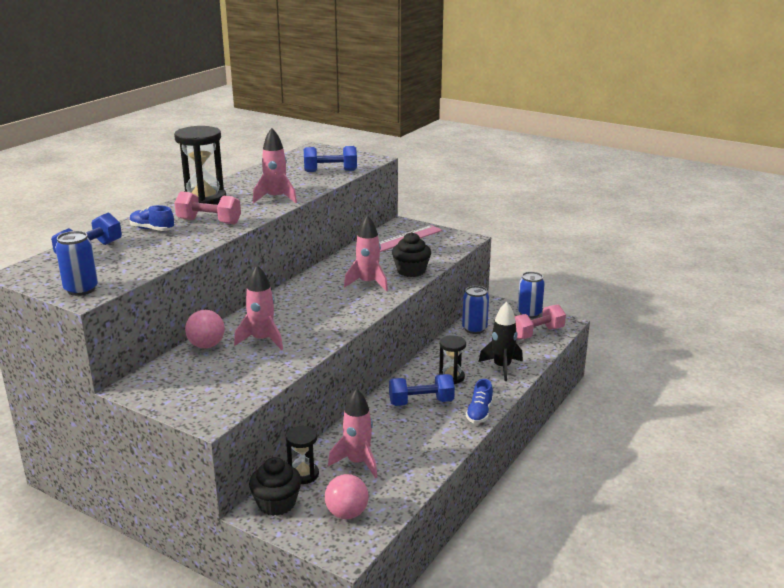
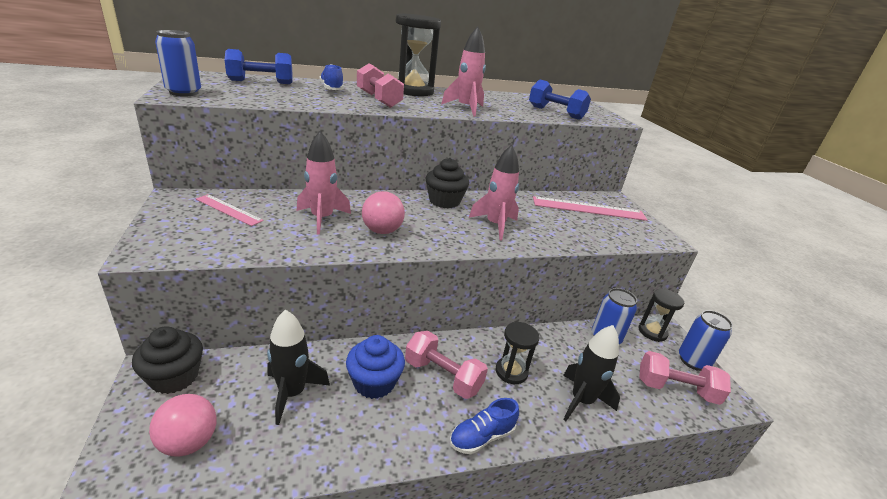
camera: 40 degrees right, 5 degrees up
pink ball [185,310,225,348] -> pink ball moved to [362,191,405,234]
black hourglass [286,426,319,484] -> black hourglass moved to [638,289,684,342]
pink rocket [328,388,377,478] -> black rocket [267,310,330,425]
blue dumbbell [389,374,455,406] -> pink dumbbell [405,331,488,399]
black cupcake [392,232,431,277] -> black cupcake moved to [425,158,469,208]
none -> pink ruler [196,194,264,226]
none -> blue cupcake [346,335,405,399]

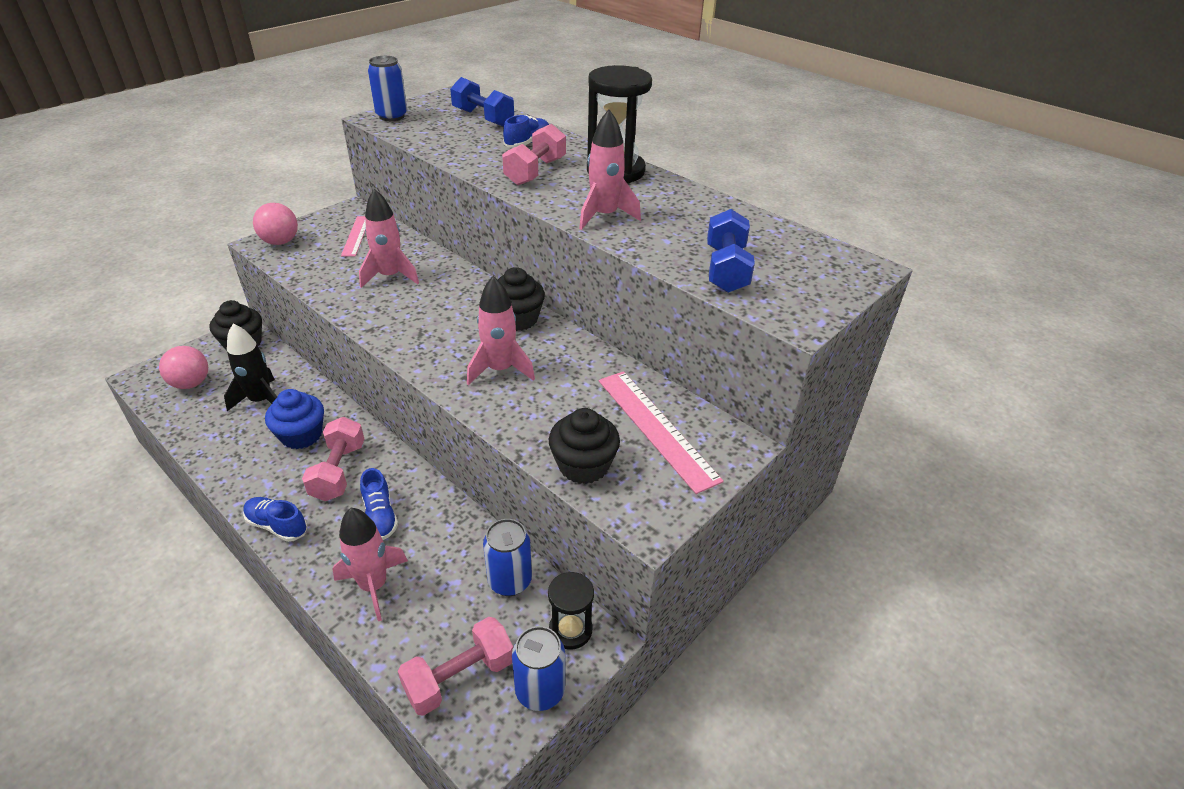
camera: 60 degrees right, 10 degrees up
pink ball [362,191,405,234] -> pink ball moved to [253,203,298,245]
black hourglass [496,322,540,384] -> blue shoe [360,468,398,540]
black rocket [563,325,620,421] -> pink rocket [332,508,408,621]
pink dumbbell [639,351,731,405] -> pink dumbbell turned 75 degrees clockwise [398,617,513,716]
none -> black cupcake [549,408,620,484]

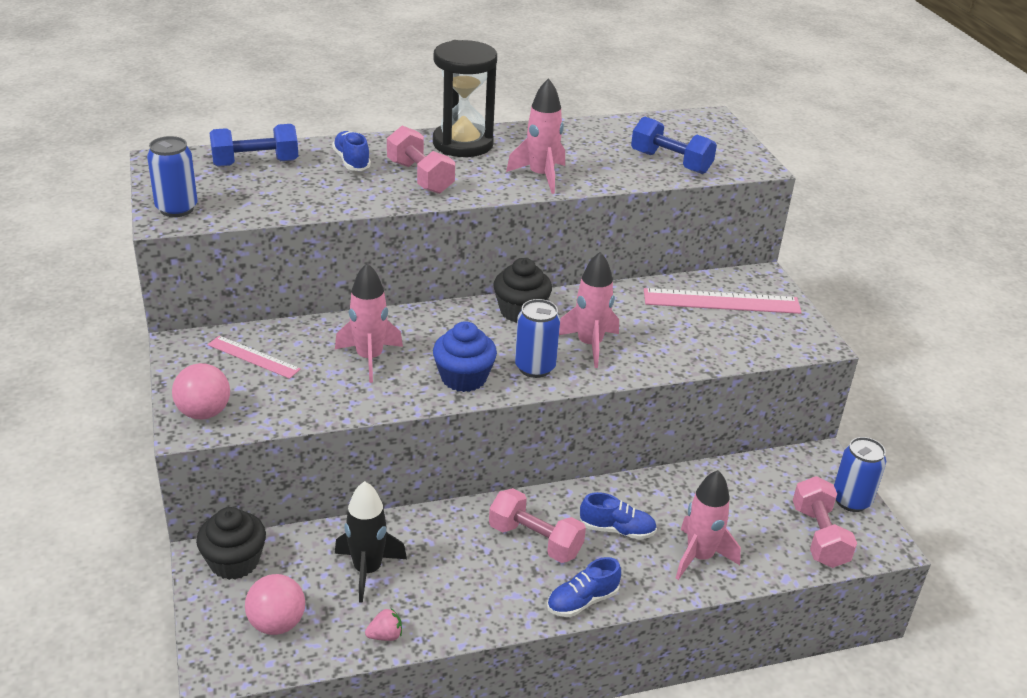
camera: 60 degrees left, 5 degrees down
blue cupcake [265,389,324,449] -> blue cupcake moved to [433,321,497,392]
blue can [483,519,532,596] -> blue can moved to [515,299,560,378]
black hourglass [548,572,594,650] -> none
black cupcake [549,408,620,484] -> none
none -> pink strawberry [365,608,402,641]

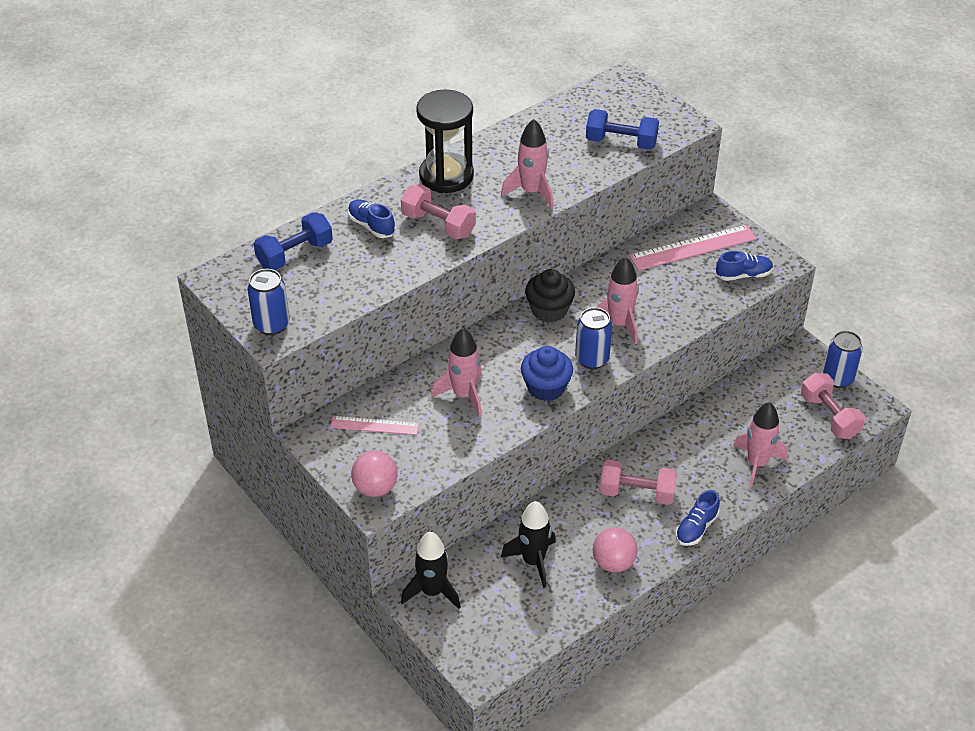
camera: 20 degrees left, 10 degrees up
black cupcake [196,507,266,580] -> black rocket [401,532,461,609]
pink ball [245,574,305,635] -> pink ball moved to [593,527,638,572]
pink strawberry [365,608,402,641] -> none
blue shoe [580,492,657,540] -> blue shoe moved to [716,251,773,281]

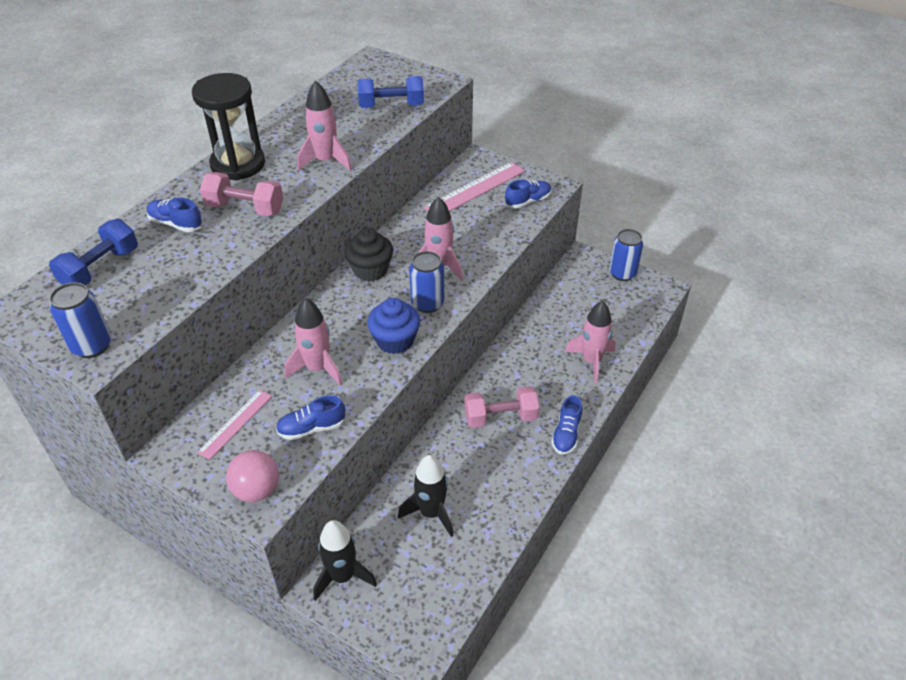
camera: 20 degrees left, 0 degrees up
pink ruler [330,416,419,435] -> pink ruler turned 45 degrees counterclockwise [197,390,272,460]
pink ball [593,527,638,572] -> none
pink dumbbell [801,372,865,439] -> none
none -> blue shoe [276,395,346,440]

